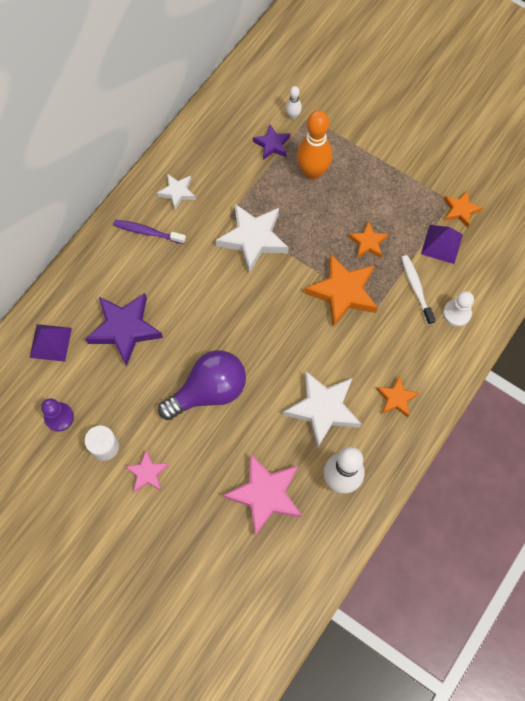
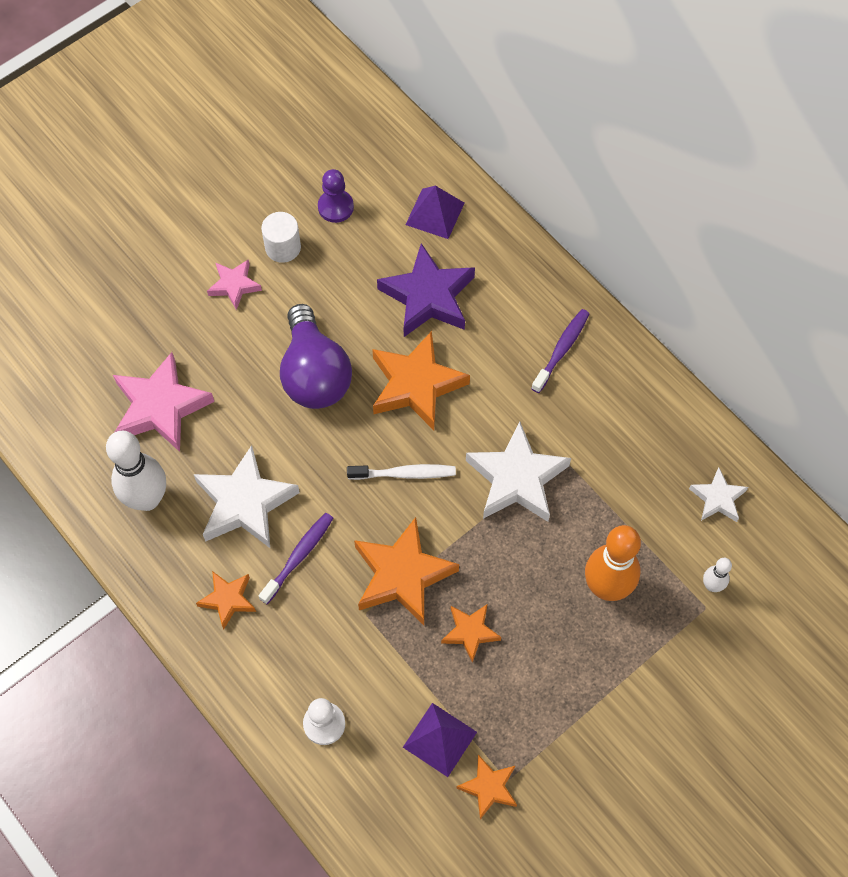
camera: 105 degrees right, 5 degrees down
white star [157,174,196,210] -> white star moved to [689,467,748,522]
purple star [253,125,290,160] -> none
white toothbrush [401,255,435,325] -> white toothbrush moved to [347,464,456,480]
none -> purple toothbrush [259,513,333,604]
none -> orange star [372,331,470,430]

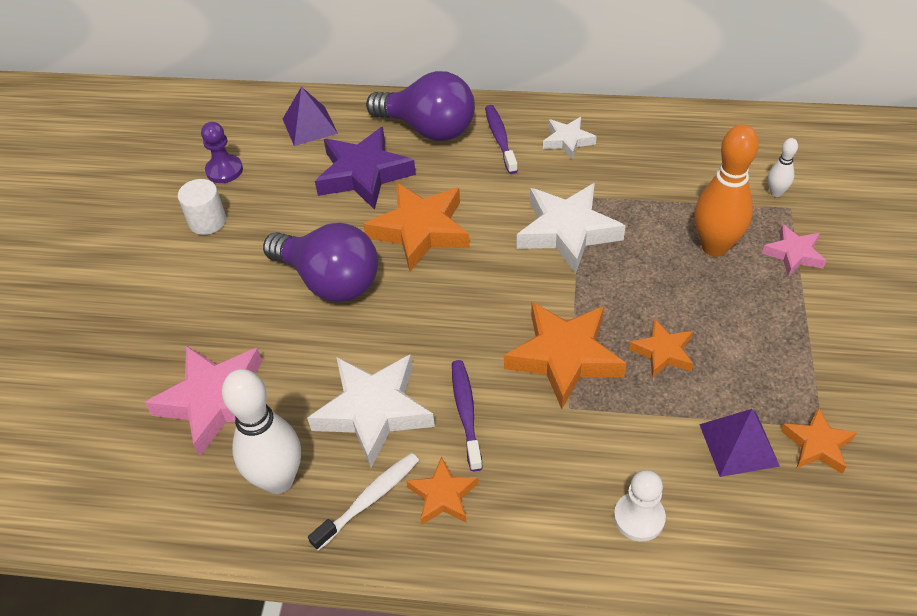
camera: 40 degrees left, 15 degrees down
pink star [207,259,262,310] -> pink star moved to [762,224,826,276]
white toothbrush [347,464,456,480] -> white toothbrush moved to [308,453,419,551]
white star [689,467,748,522] -> white star moved to [543,117,597,159]
none -> purple light bulb [366,71,475,141]

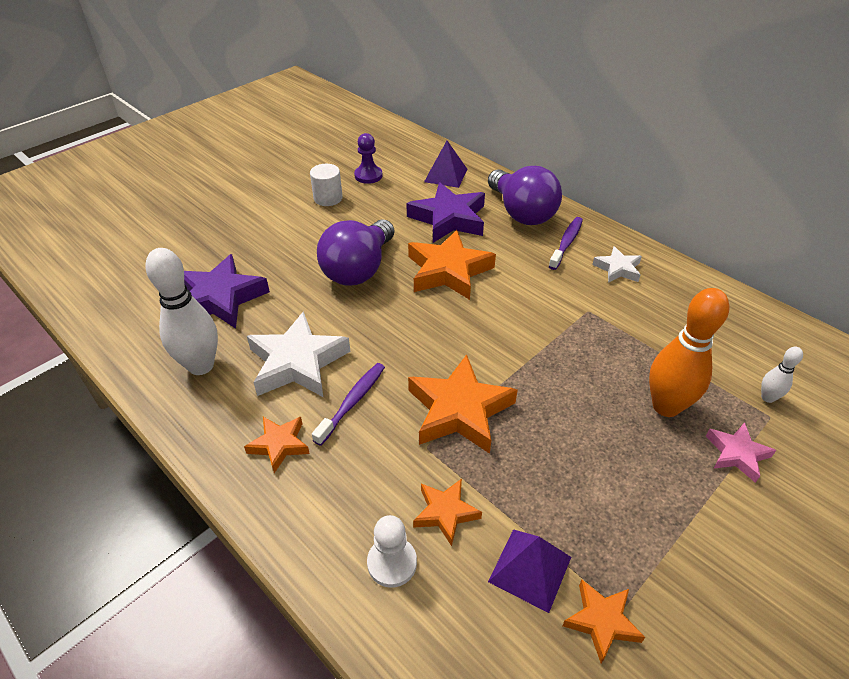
camera: 35 degrees right, 5 degrees down
pink star [145,345,262,456] -> purple star [184,254,270,329]
purple light bulb [263,223,378,302] -> purple light bulb turned 45 degrees clockwise [317,219,395,286]
white toothbrush [308,453,419,551] -> none
white star [517,183,626,273] -> none
orange star [629,319,693,378] -> orange star moved to [413,479,482,546]

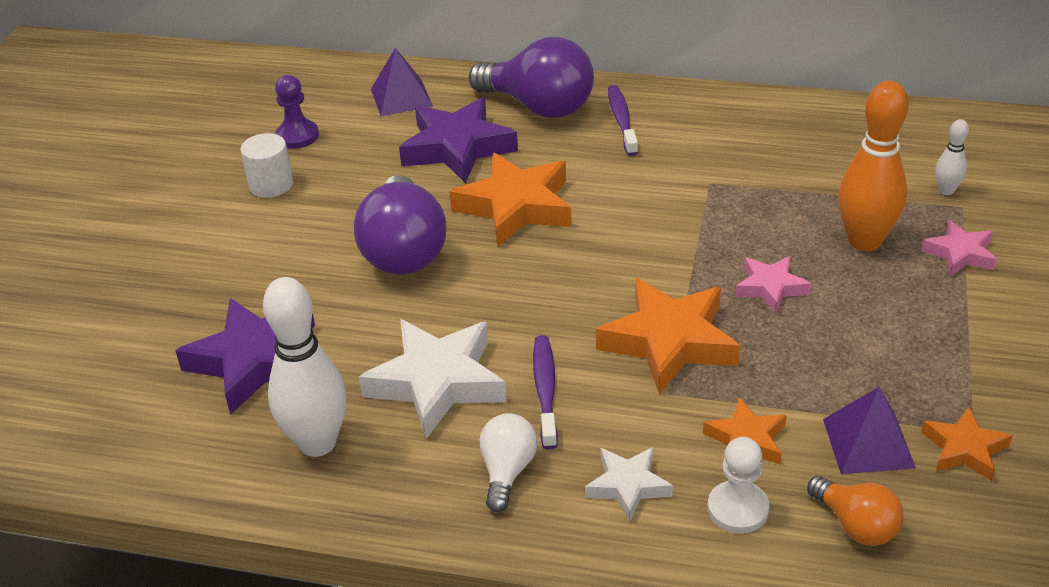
camera: 30 degrees left, 5 degrees down
orange star [244,417,310,473] -> white light bulb [480,413,537,512]
white star [592,246,642,283] -> white star moved to [585,447,673,521]
none -> pink star [735,256,811,313]
none -> orange light bulb [807,476,903,546]

